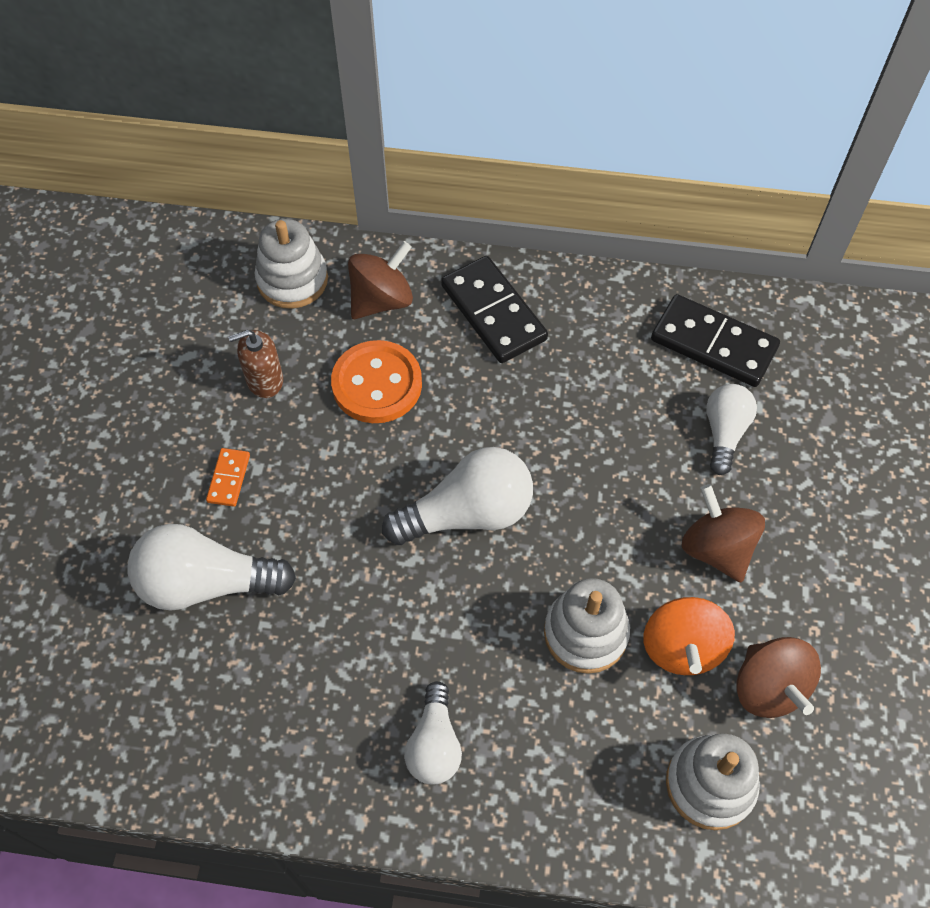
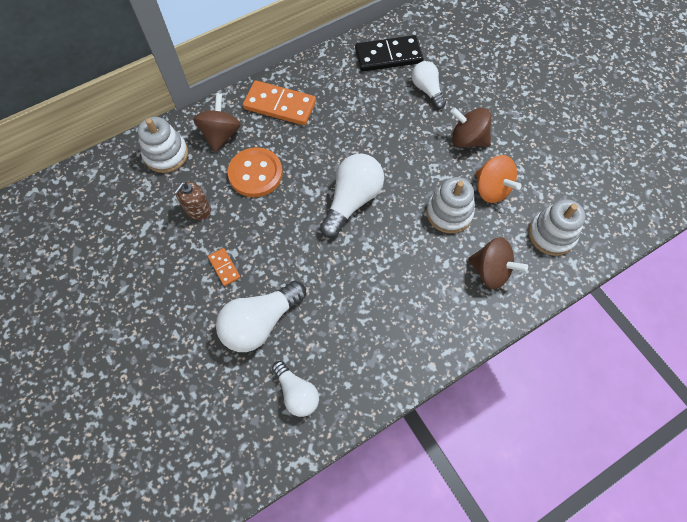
camera: 40 degrees left, 5 degrees up
white light bulb [404,681,462,784] -> white light bulb moved to [272,361,319,417]
black domino [441,256,548,363] -> orange domino [243,80,316,125]
brown spinning top [736,637,821,718] -> brown spinning top moved to [468,237,528,289]

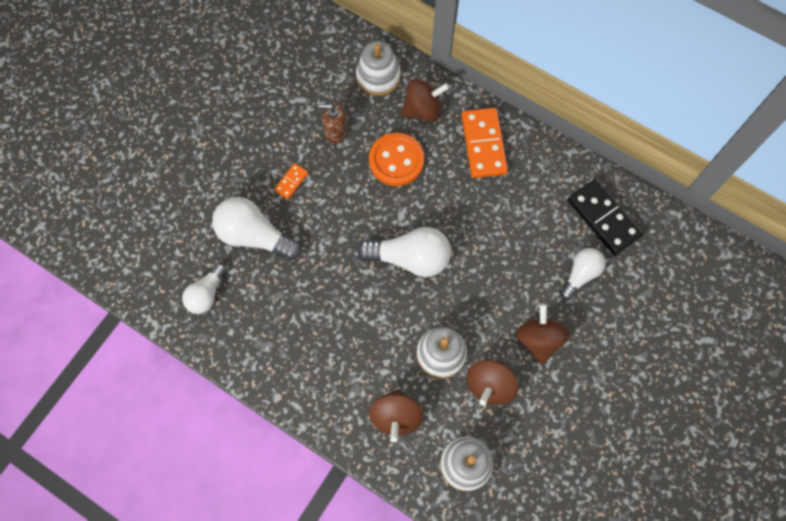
camera: 65 degrees right, 5 degrees up
orange spinning top [476,155,521,203] -> brown spinning top [467,360,518,406]

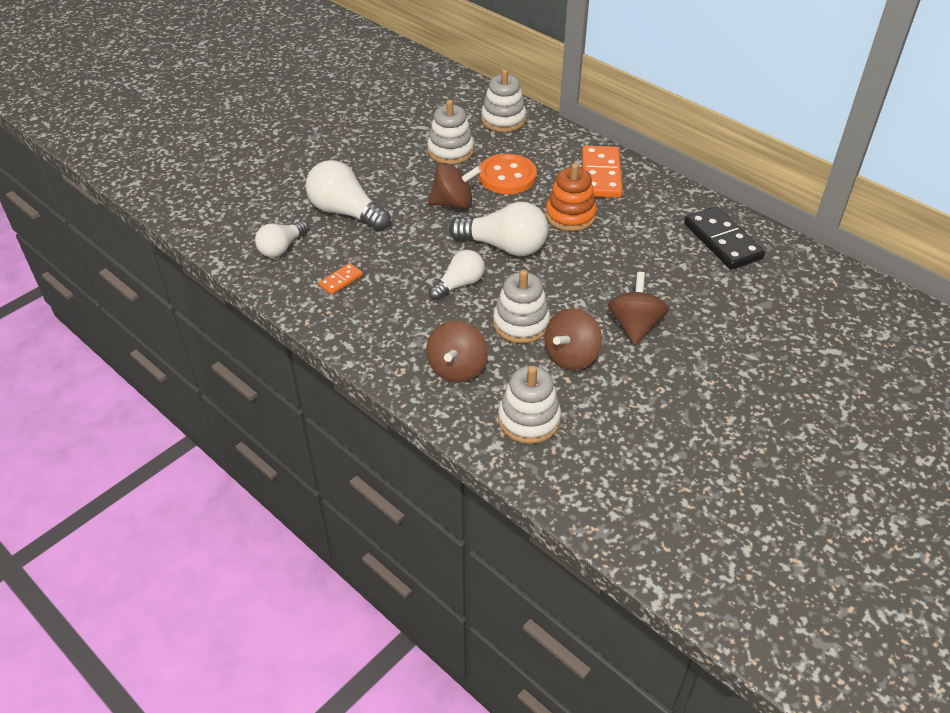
camera: 10 degrees right, 25 degrees down
orange domino [274,163,308,199] -> orange domino moved to [319,263,363,295]
brown soap dispenser [318,103,347,144] -> white stacking toy [427,100,474,164]
brown spinning top [401,79,450,122] -> brown spinning top moved to [428,163,481,209]
white light bulb [560,248,605,300] -> white light bulb moved to [429,250,485,300]
none -> orange stacking toy [546,163,597,231]

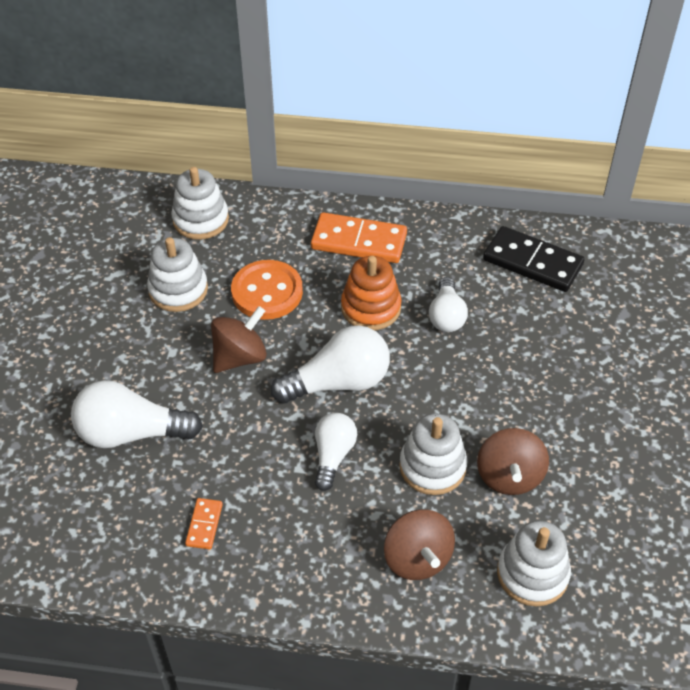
camera: 35 degrees left, 5 degrees up
white light bulb [255,221,309,257] -> white light bulb moved to [429,277,468,332]
orange domino [582,146,623,198] -> orange domino turned 45 degrees counterclockwise [311,212,407,263]
brown spinning top [608,272,669,346] -> none

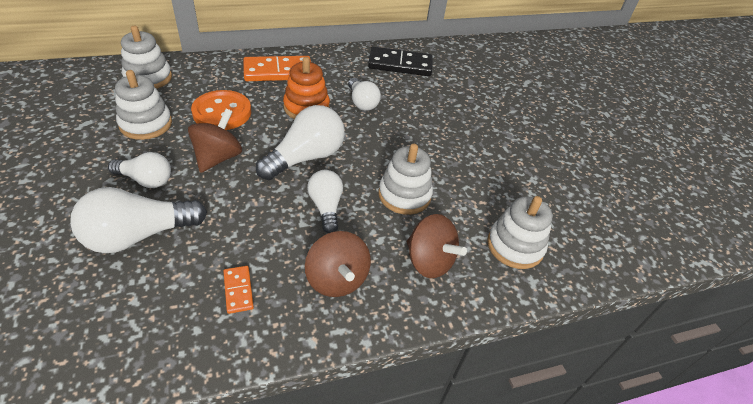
camera: 30 degrees left, 5 degrees down
brown spinning top [477,428,549,495] -> brown spinning top moved to [305,231,371,297]
none -> white light bulb [108,152,171,188]

